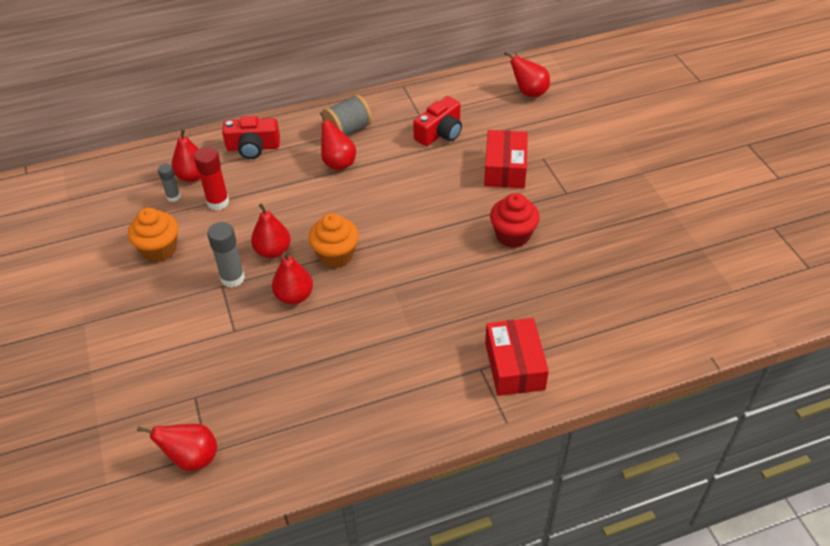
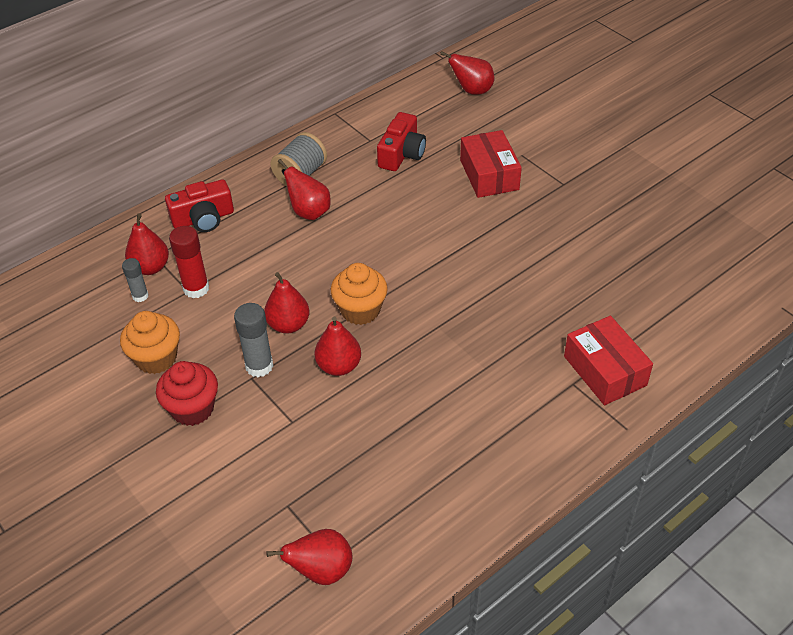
camera: 20 degrees left, 0 degrees up
red cupcake [490,193,540,248] -> red cupcake moved to [156,361,218,426]

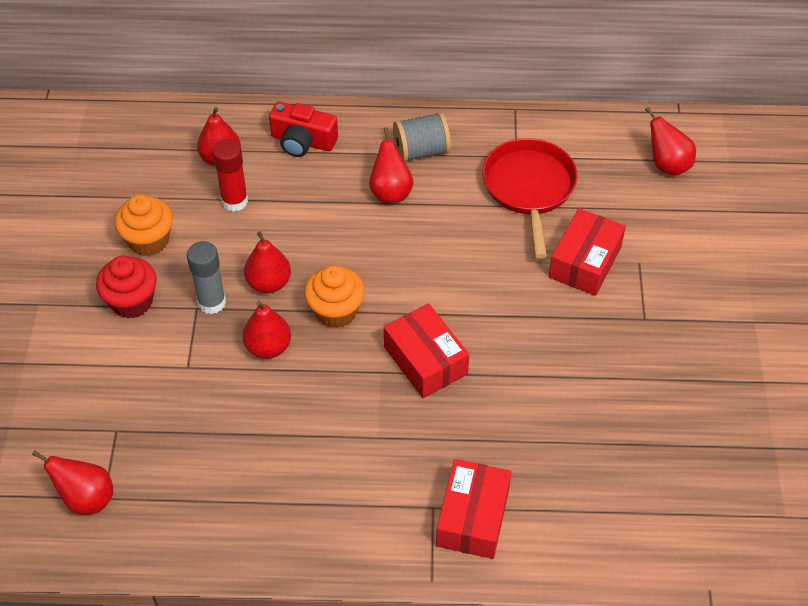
camera: 40 degrees right, 5 degrees up
grey glue stick [122,258,149,302] -> none
red camera [377,112,426,171] -> red pan [482,138,578,258]
none -> red box [384,303,469,398]

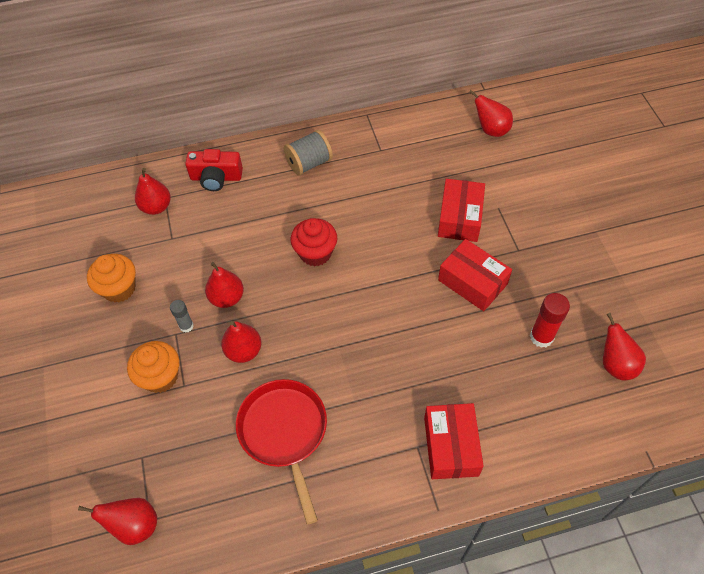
camera: 15 degrees left, 5 degrees up
red cupcake [96,256,157,318] -> red cupcake moved to [291,218,337,267]
grey glue stick [187,241,226,314] -> grey glue stick [170,300,194,333], size x0.62
red glue stick [212,139,248,212] -> red glue stick moved to [530,293,570,348]
orange cupcake [304,265,365,328] -> orange cupcake moved to [127,341,179,393]
red pear [369,127,414,203] -> red pear moved to [603,313,646,380]
red box [384,303,469,398] -> red box moved to [438,239,512,311]
red pan [482,138,578,258] -> red pan moved to [236,379,327,524]

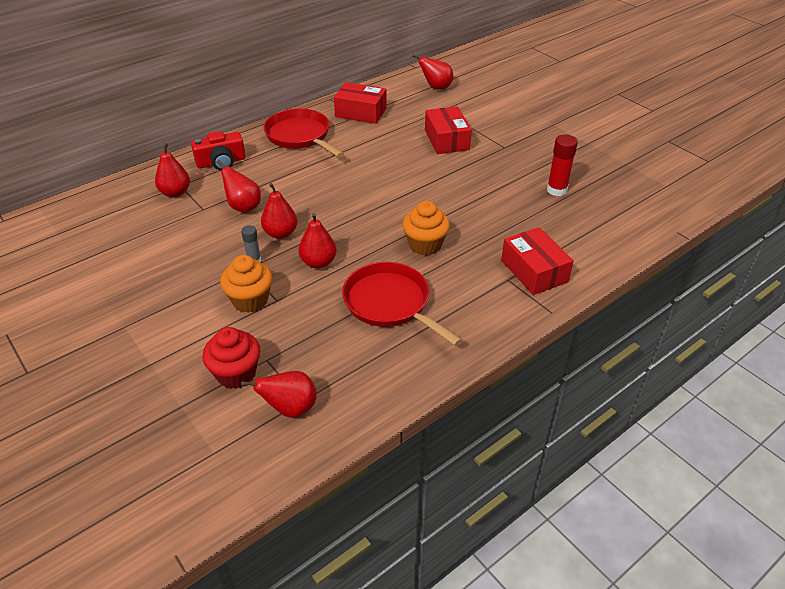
camera: 25 degrees left, 15 degrees down
orange cupcake [87,254,136,302] -> orange cupcake moved to [403,201,450,256]
grey spool [284,130,333,175] -> red pan [263,108,344,157]
red cupcake [291,218,337,267] -> red cupcake moved to [202,327,261,389]
red box [438,239,512,311] -> red box moved to [334,82,387,124]
red pear [603,313,646,380] -> red pear moved to [217,160,261,213]

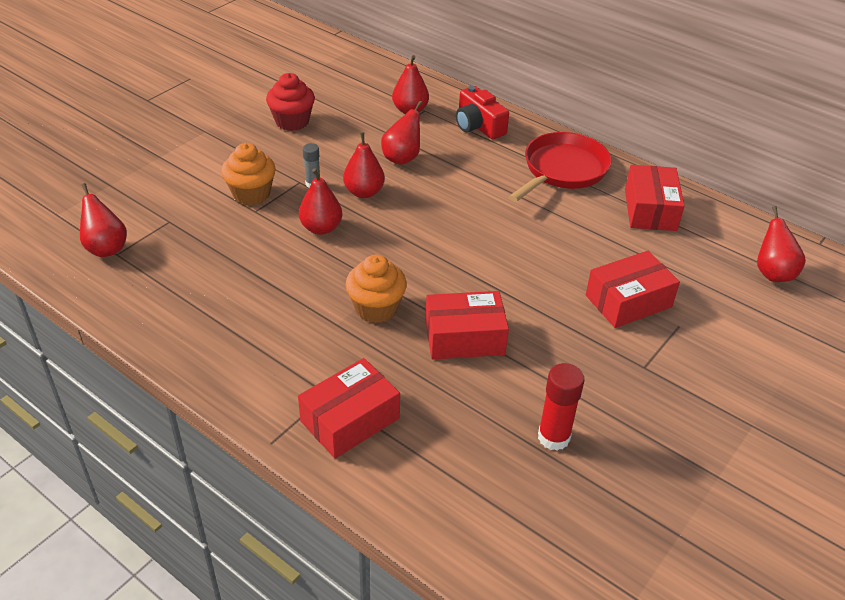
camera: 75 degrees right, 0 degrees up
red cupcake [202,327,261,389] -> red cupcake moved to [266,73,315,131]
red pan [342,262,462,346] -> none
none -> red box [425,291,509,359]

